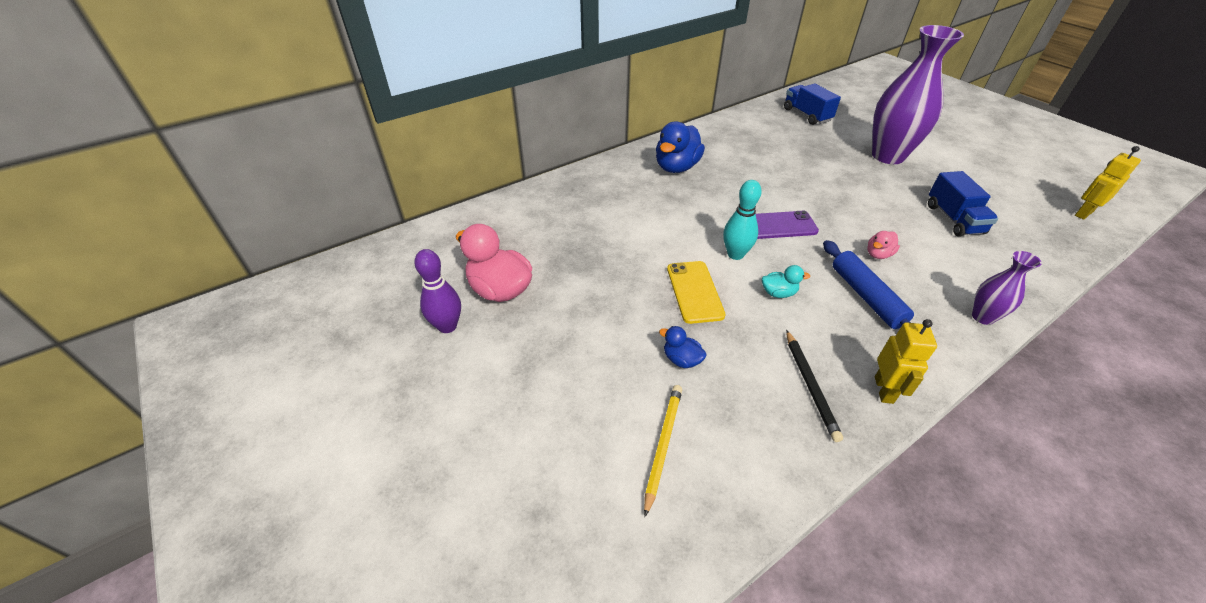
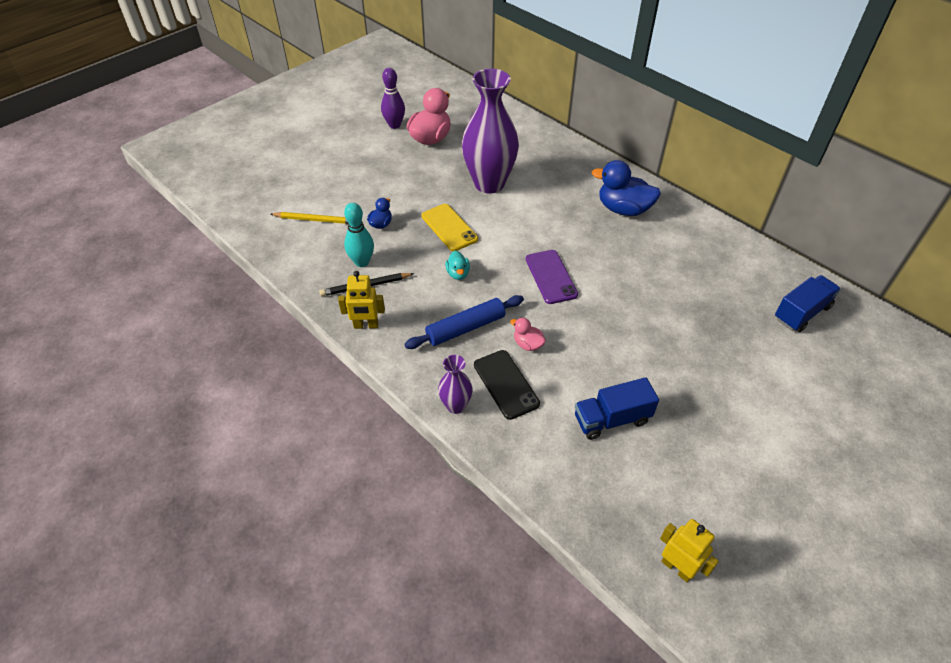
camera: 80 degrees right, 5 degrees up
yellow phone [667,261,726,324] -> yellow phone turned 75 degrees clockwise [422,204,478,251]
turquoise bowling pin [723,180,762,260] -> turquoise bowling pin moved to [344,203,374,267]
purple vase [872,25,964,164] -> purple vase moved to [462,69,519,194]
none -> black phone [474,350,540,420]

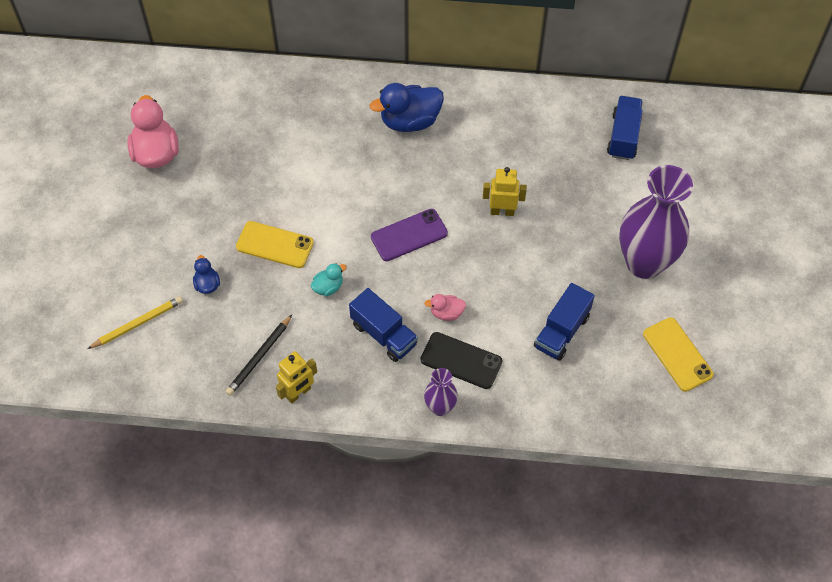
camera: 40 degrees left, 10 degrees up
turquoise bowling pin [344,203,374,267] -> none
purple bowling pin [381,68,405,129] -> none
blue rolling pin [404,295,524,349] -> blue truck [349,288,418,362]
turquoise duck [445,251,470,280] -> turquoise duck turned 75 degrees counterclockwise [311,263,347,296]
purple vase [462,69,519,194] -> purple vase moved to [619,165,693,279]
purple phone [526,250,578,304] -> purple phone turned 60 degrees counterclockwise [371,209,448,261]
yellow robot [660,519,719,582] -> yellow robot moved to [483,167,527,216]
none -> yellow phone [643,317,714,392]

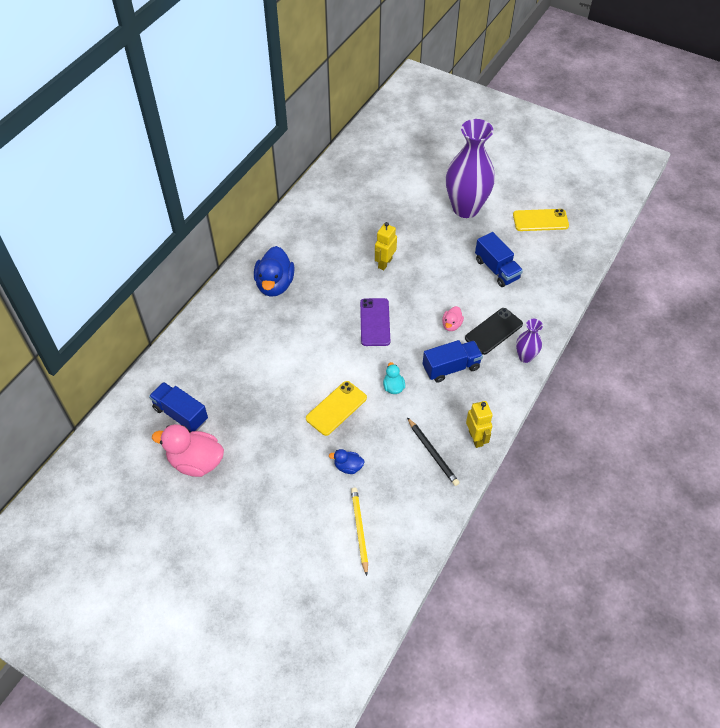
camera: 65 degrees left, 5 degrees down
blue truck [607,96,643,160] -> blue truck moved to [149,382,208,433]

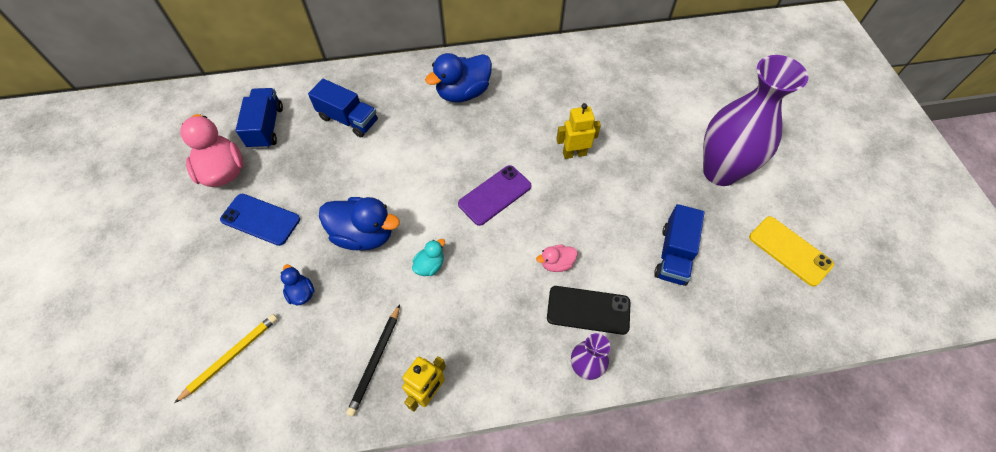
camera: 50 degrees right, 5 degrees up
yellow phone [306,381,367,436] -> blue duck [319,197,400,250]
blue truck [423,340,483,383] -> blue truck moved to [308,79,378,137]
none -> blue phone [220,194,300,246]

